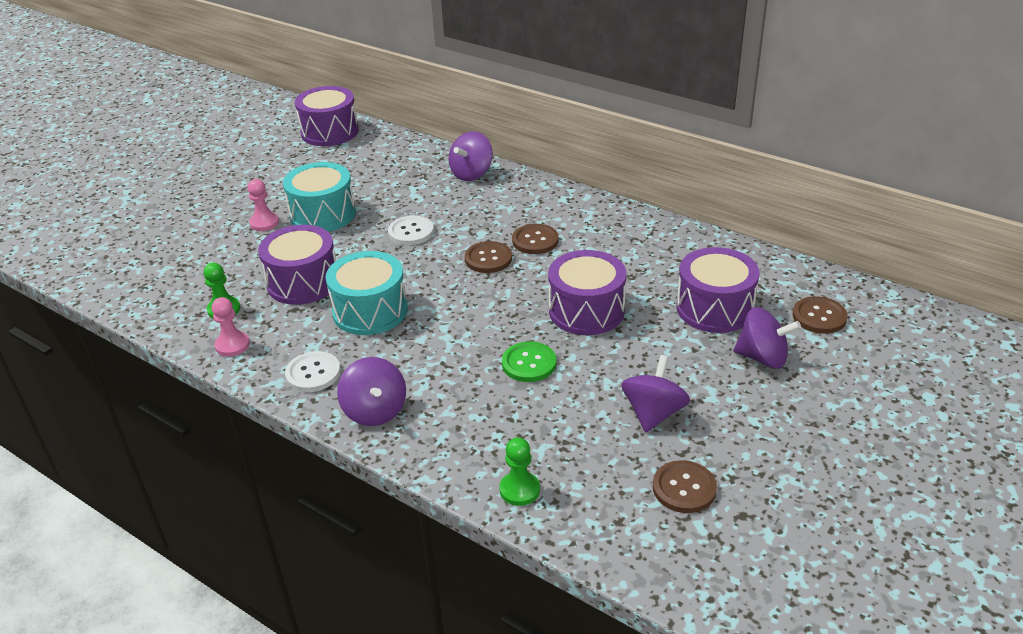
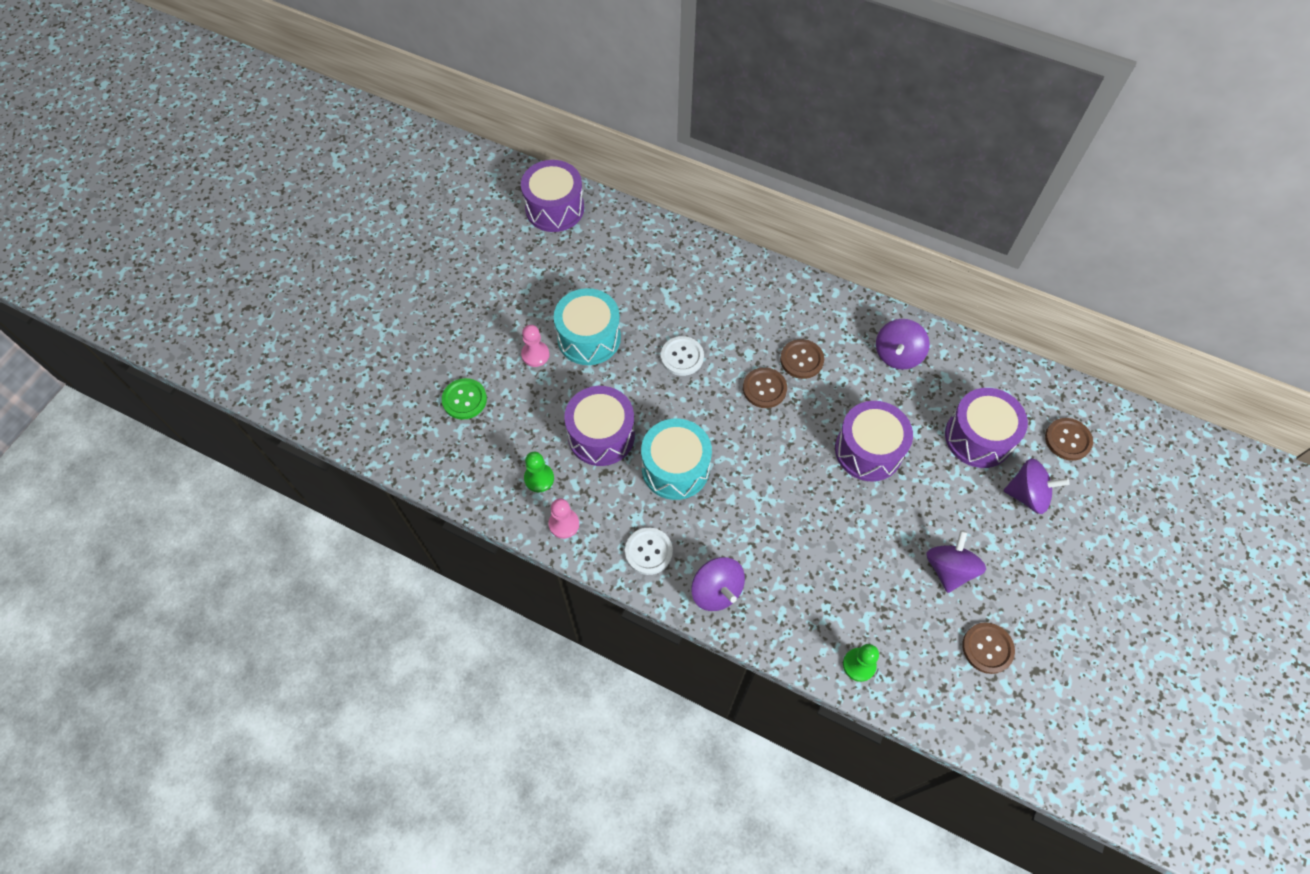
camera: 10 degrees left, 25 degrees up
purple spinning top [449,131,493,181] -> purple spinning top moved to [876,319,930,370]
green button [502,342,556,382] -> green button moved to [442,378,487,420]

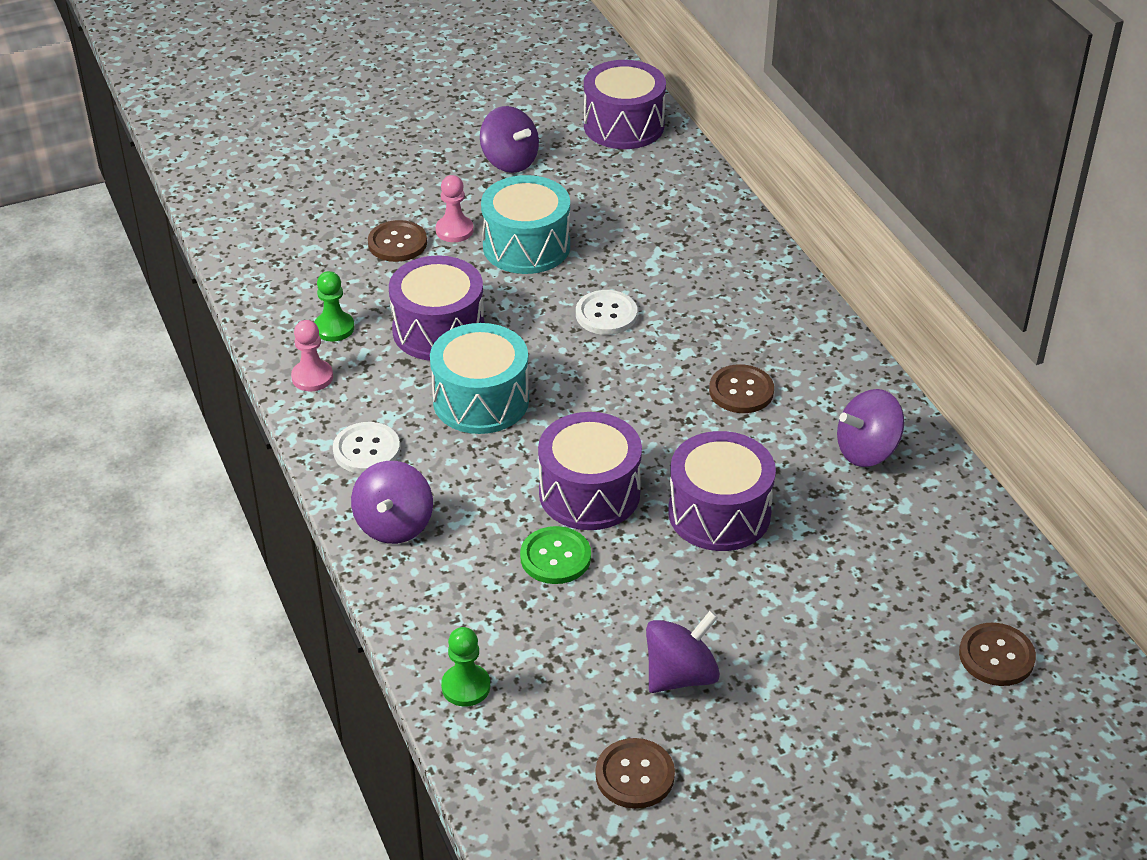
camera: 40 degrees right, 20 degrees down
green button [442,378,487,420] -> green button moved to [520,526,591,584]
brown button [743,367,787,408] -> brown button moved to [368,220,427,262]
purple drum [945,388,1028,468] -> purple drum moved to [538,412,642,530]
purple spinning top [1004,458,1070,514] -> purple spinning top moved to [480,106,539,173]

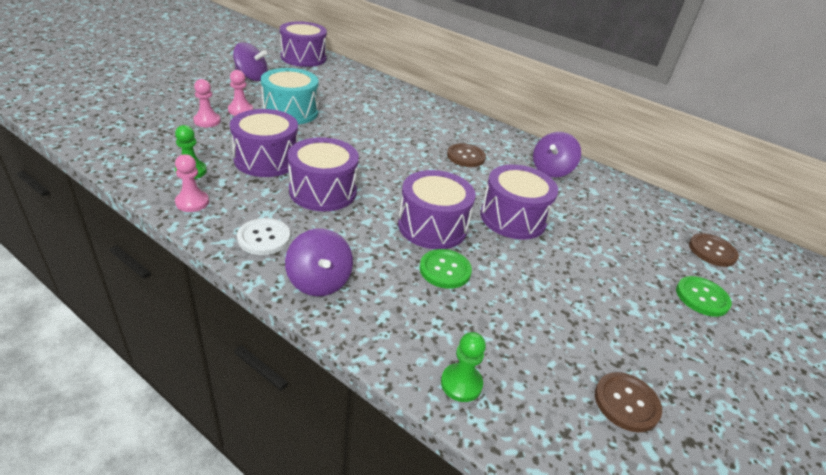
camera: 35 degrees left, 5 degrees down
brown button [368,220,427,262] -> pink pawn [193,79,221,127]
turquoise drum [430,323,529,434] -> purple drum [288,137,359,211]
white button [576,290,637,335] -> none
purple spinning top [646,611,720,693] -> none
none -> green button [676,276,732,317]

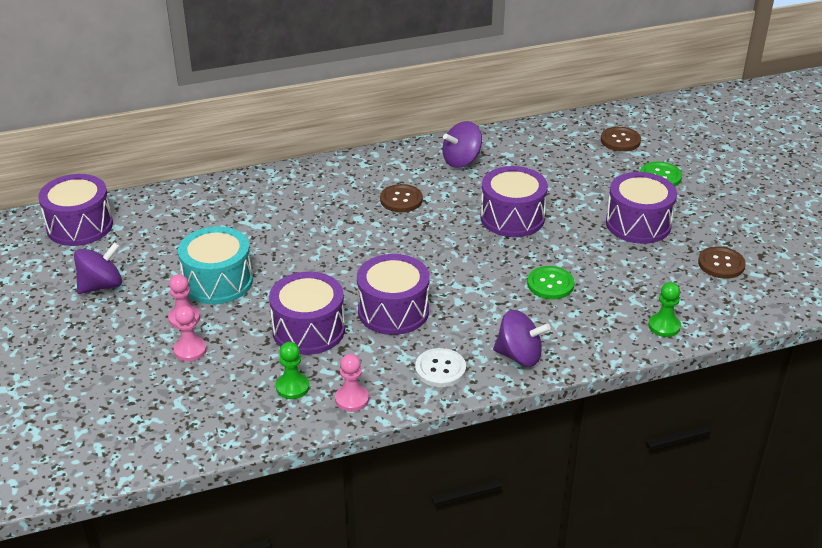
camera: 50 degrees left, 0 degrees up
purple drum [398,170,476,249] -> purple drum moved to [606,172,677,244]
purple spinning top [533,132,581,178] -> purple spinning top turned 75 degrees clockwise [442,121,482,168]

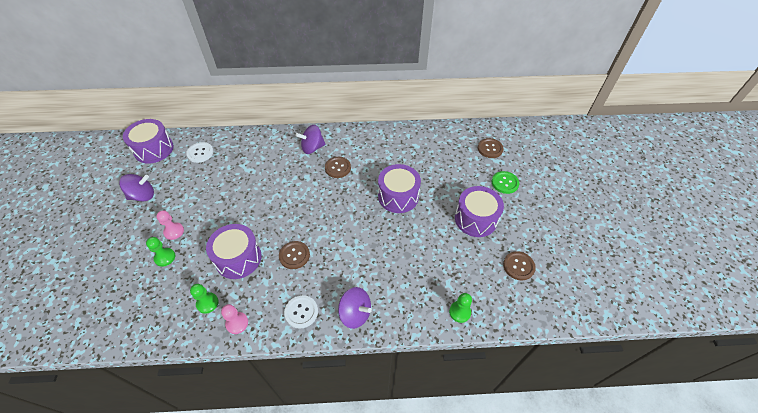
camera: 15 degrees right, 15 degrees up
pink pawn [174,306,207,362] -> green pawn [146,237,175,267]
turquoise drum [178,226,253,304] -> none
purple drum [357,254,430,335] -> brown button [279,241,310,269]
purple spinning top [442,121,482,168] -> purple spinning top moved to [295,125,326,154]
green button [527,266,575,299] -> none
none -> white button [186,142,214,163]

